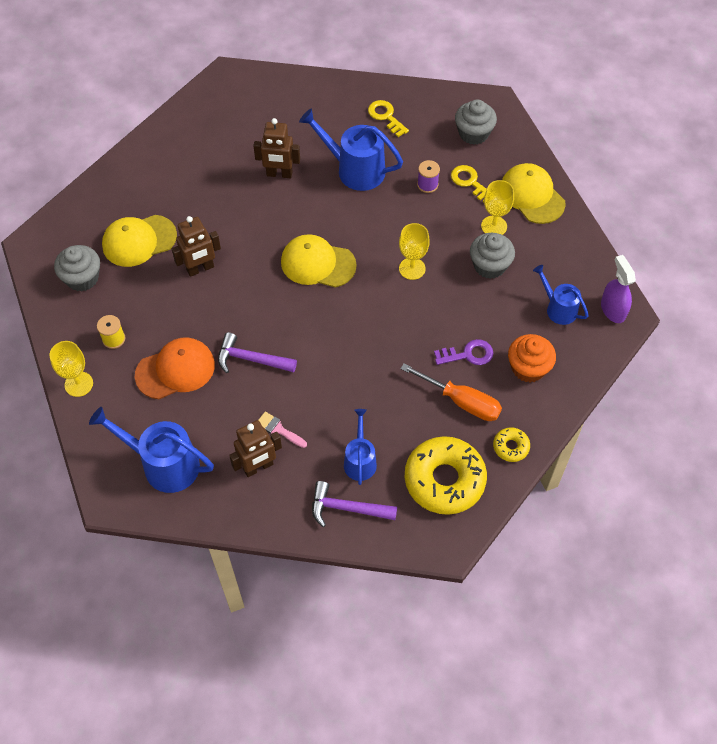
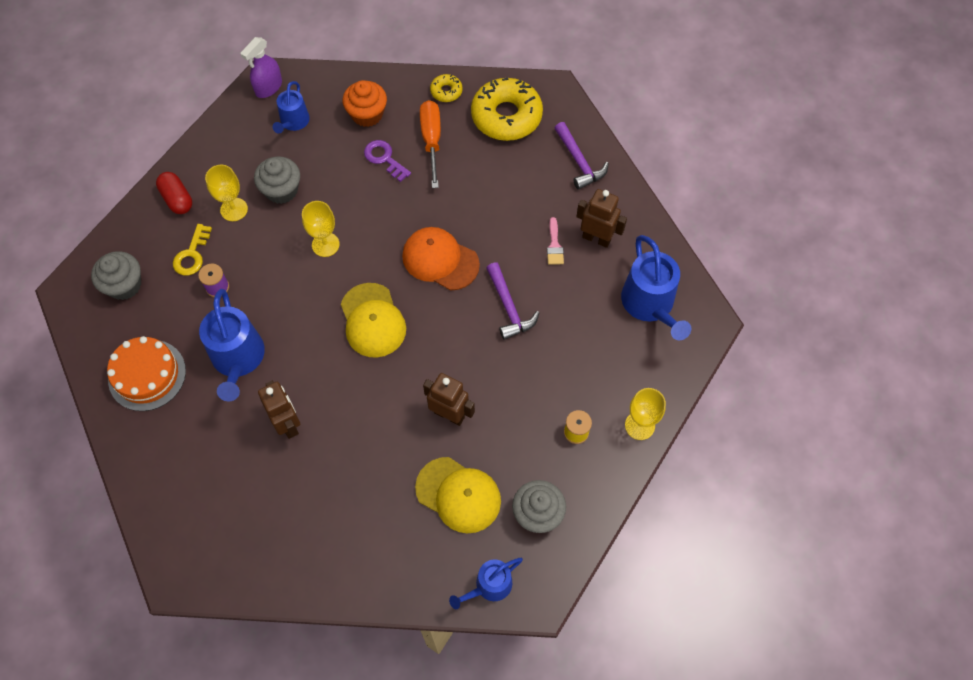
camera: 125 degrees left, 5 degrees up
orange cap [135,337,215,399] -> orange cap moved to [402,227,480,291]
blue watering can [344,409,377,485] -> blue watering can moved to [449,558,523,609]
yellow key [368,100,409,137] -> orange cake [107,336,186,411]
yellow cap [502,163,565,224] -> red capsule [156,172,192,214]

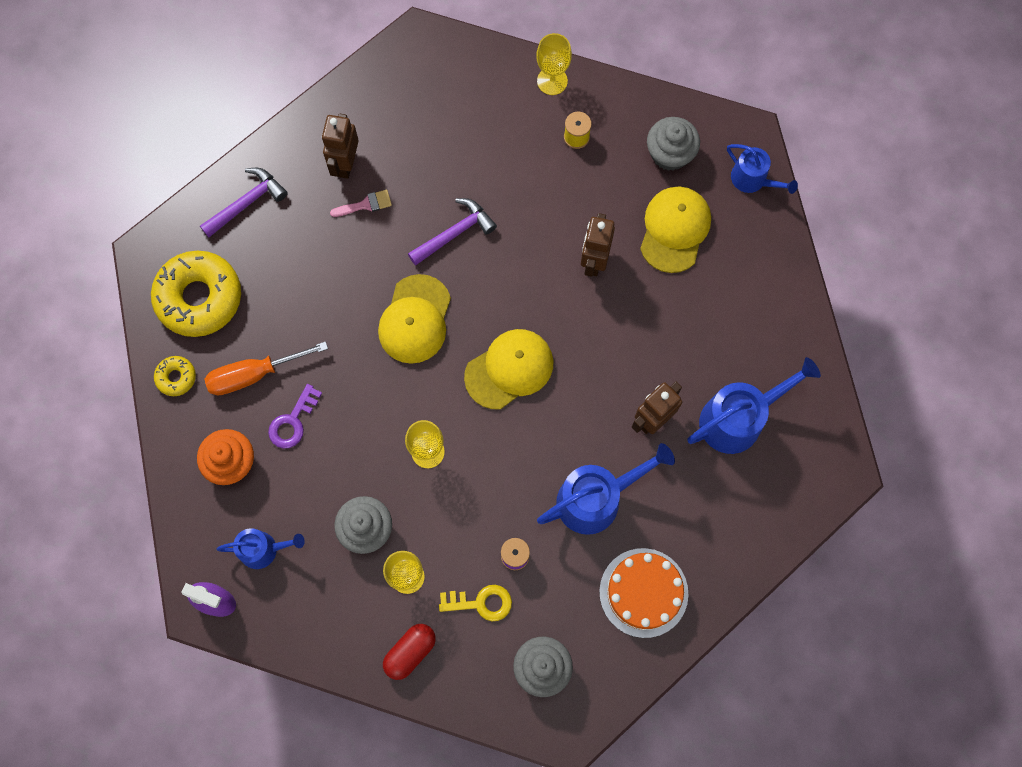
camera: 105 degrees left, 10 degrees up
orange cap [402,227,480,291] -> yellow cap [378,274,451,364]
blue watering can [621,235,691,340] -> blue watering can moved to [688,357,821,454]

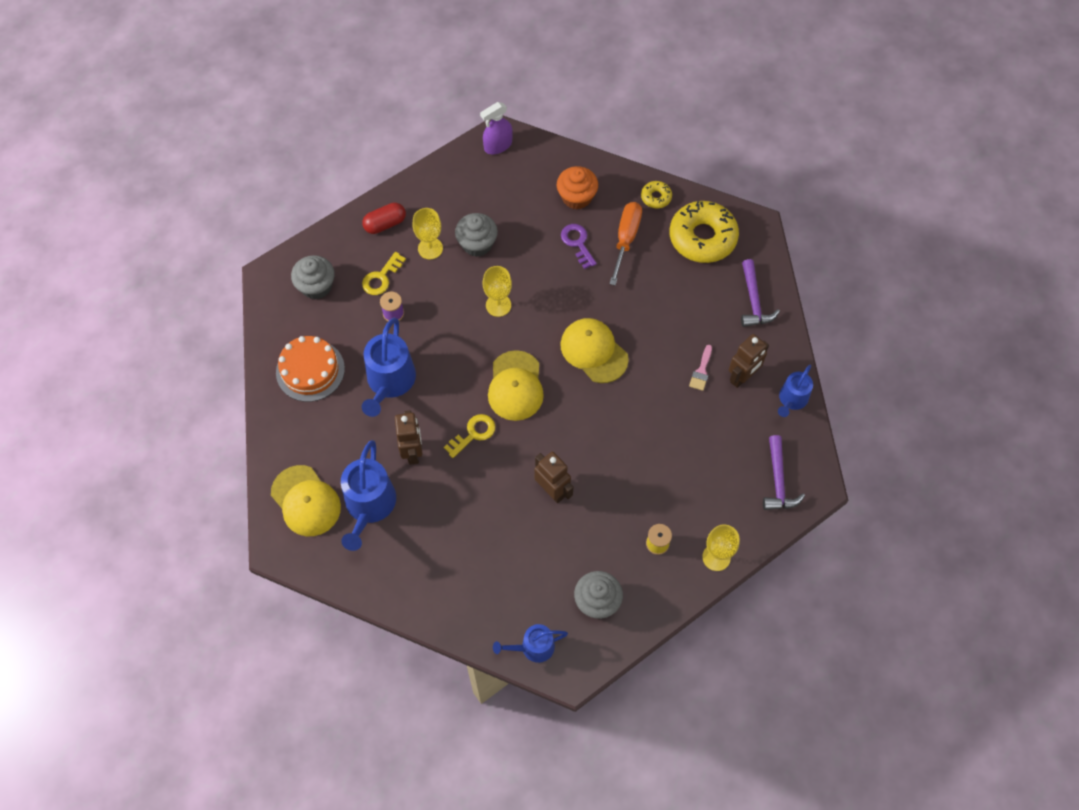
camera: 125 degrees right, 10 degrees down
blue watering can [217,528,305,569] -> blue watering can moved to [778,365,813,417]
brown robot [322,114,359,179] -> brown robot turned 90 degrees clockwise [729,334,769,388]
red capsule [383,624,436,680] -> red capsule turned 75 degrees clockwise [362,202,406,234]
purple hammer [408,198,497,266] -> purple hammer moved to [763,435,805,510]
yellow cap [640,187,711,273] -> yellow cap moved to [271,465,341,536]
none -> yellow key [444,414,495,458]

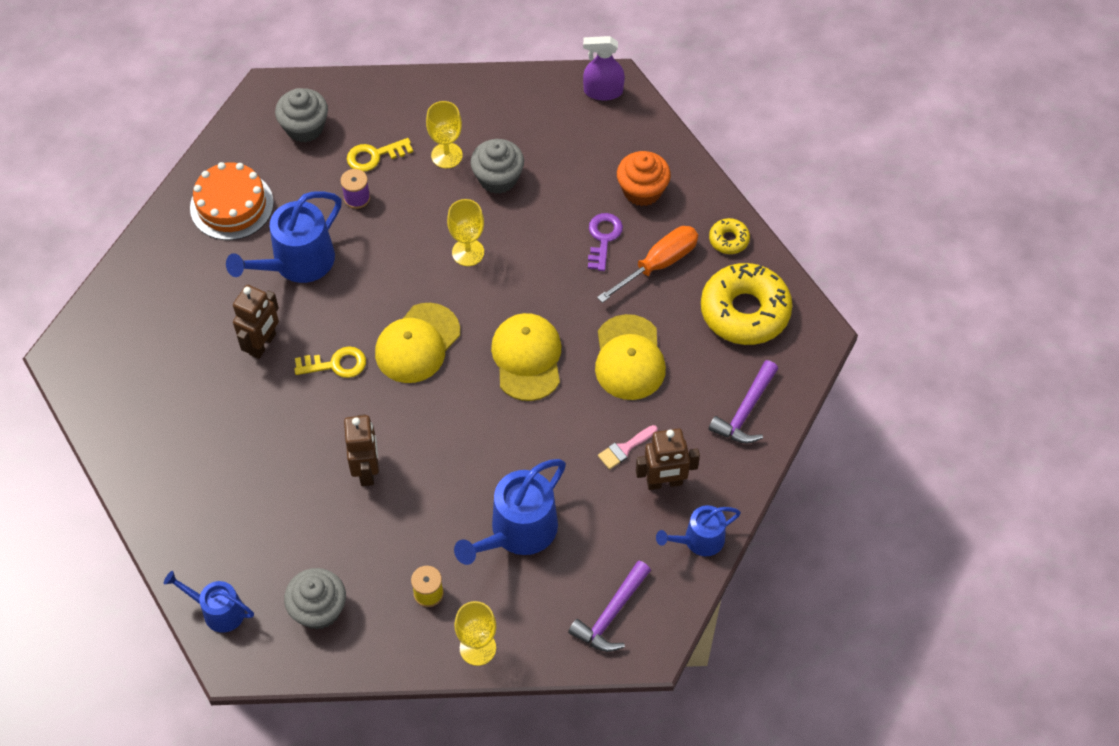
camera: 35 degrees right, 5 degrees down
yellow cap [271,465,341,536] -> yellow cap moved to [595,314,666,400]
blue watering can [341,440,396,551] -> blue watering can moved to [454,459,566,565]
red capsule [362,202,406,234] -> none

